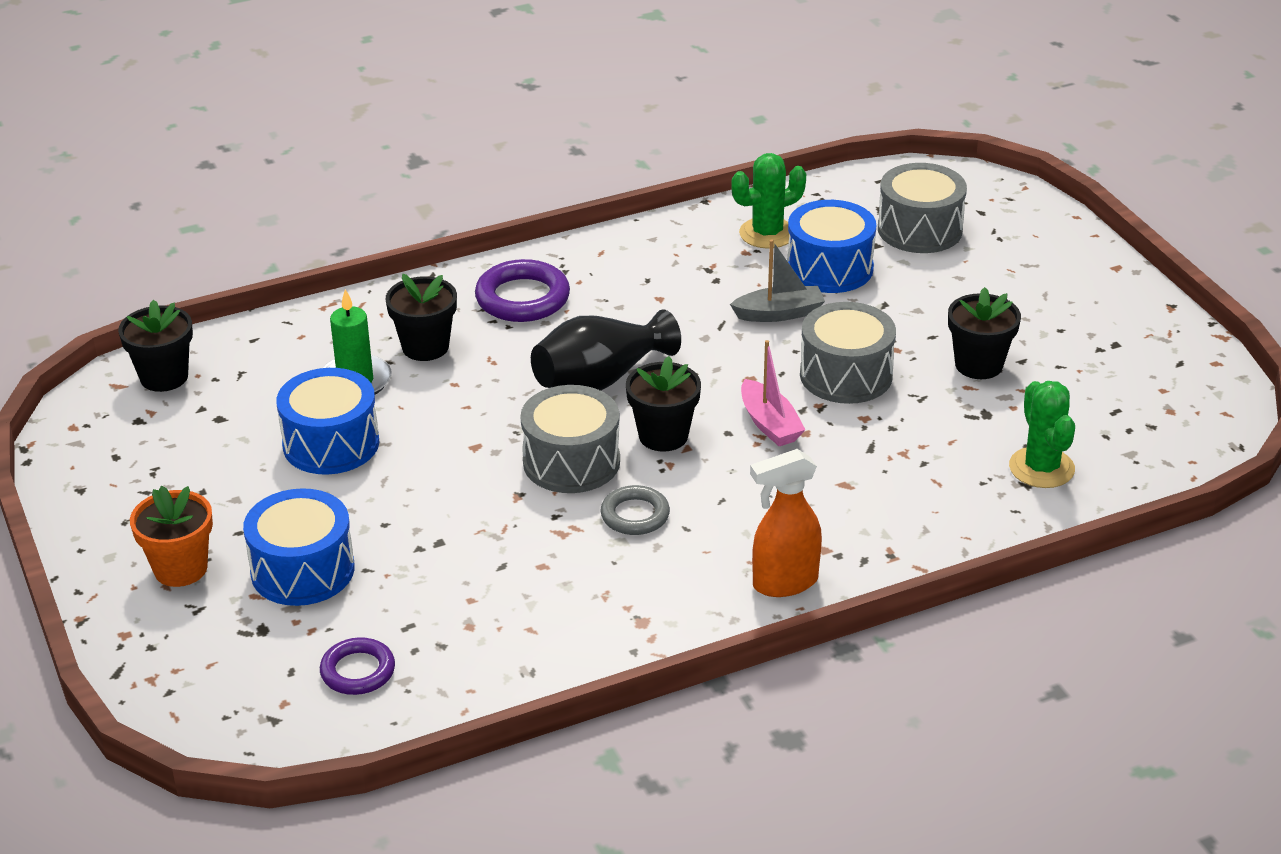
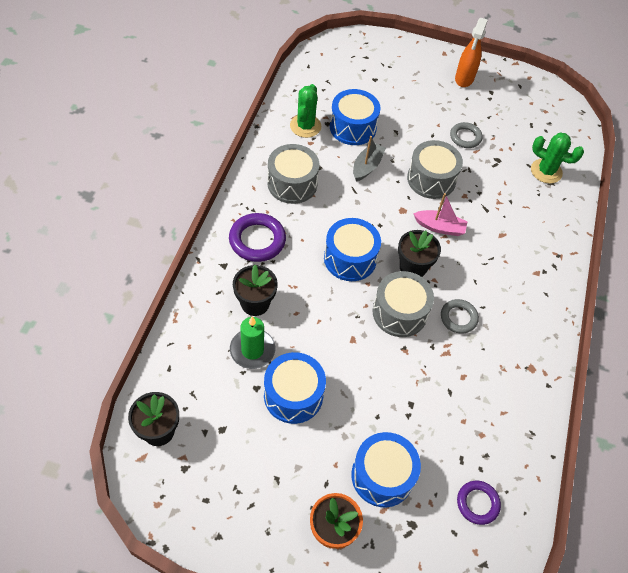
camera: 55 degrees left, 20 degrees up
black vase [531,309,681,391] -> blue drum [324,218,381,281]
orange spray bottle [750,449,822,597] -> orange spray bottle moved to [455,18,487,87]
grey drum [878,163,967,253] -> grey drum moved to [267,144,319,204]
black flower pot [948,287,1021,379] -> grey ring [450,122,482,148]

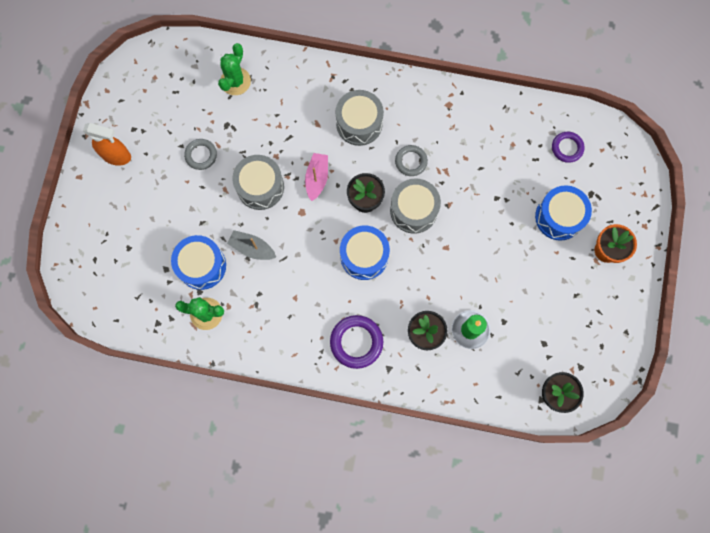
camera: 90 degrees left, 20 degrees up
blue drum [264,352,326,424] -> none
grey drum [267,144,319,204] -> grey drum moved to [335,90,384,146]

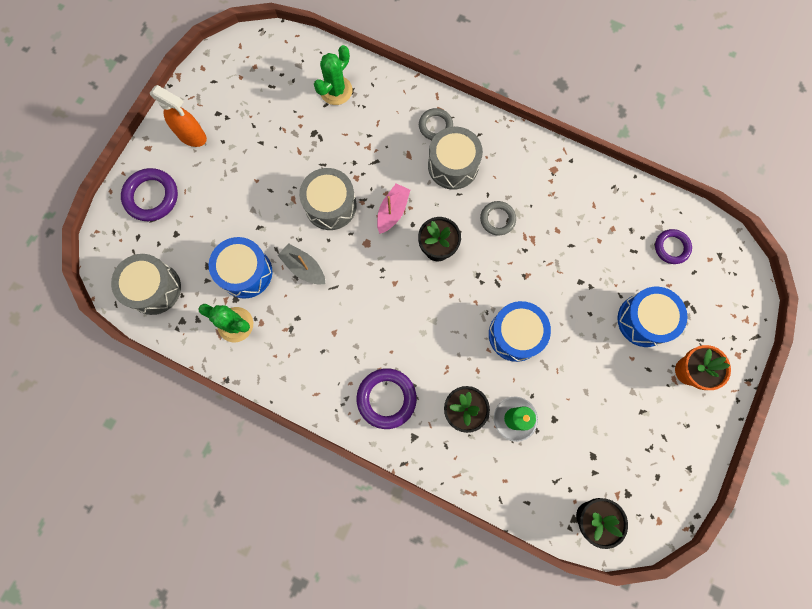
camera: 15 degrees right, 0 degrees up
grey ring [184,139,217,170] -> grey ring moved to [419,108,453,140]
blue drum [340,225,390,280] -> blue drum moved to [489,301,551,362]
grey drum [390,178,441,234] -> grey drum moved to [111,254,181,315]
none -> purple ring [121,168,178,221]

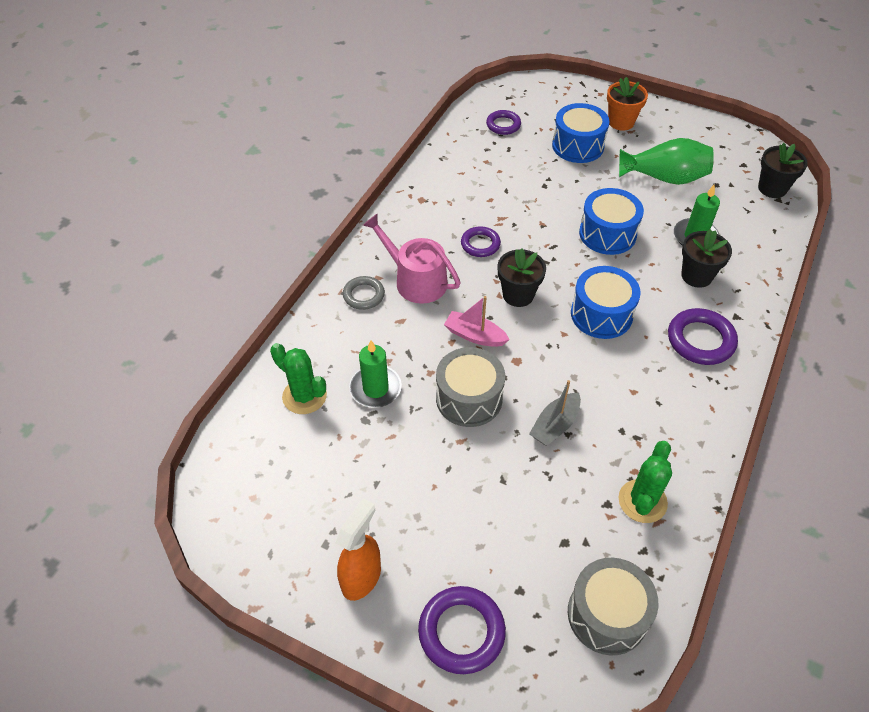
camera: 90 degrees left, 25 degrees down
blue drum [209,237,272,299] -> blue drum moved to [571,266,641,339]
grey drum [428,127,483,190] -> pink watering can [363,214,461,304]
grey ring [480,201,516,236] -> purple ring [461,226,501,257]
none -> green candle [349,340,402,408]
none -> green vase [619,138,714,185]

